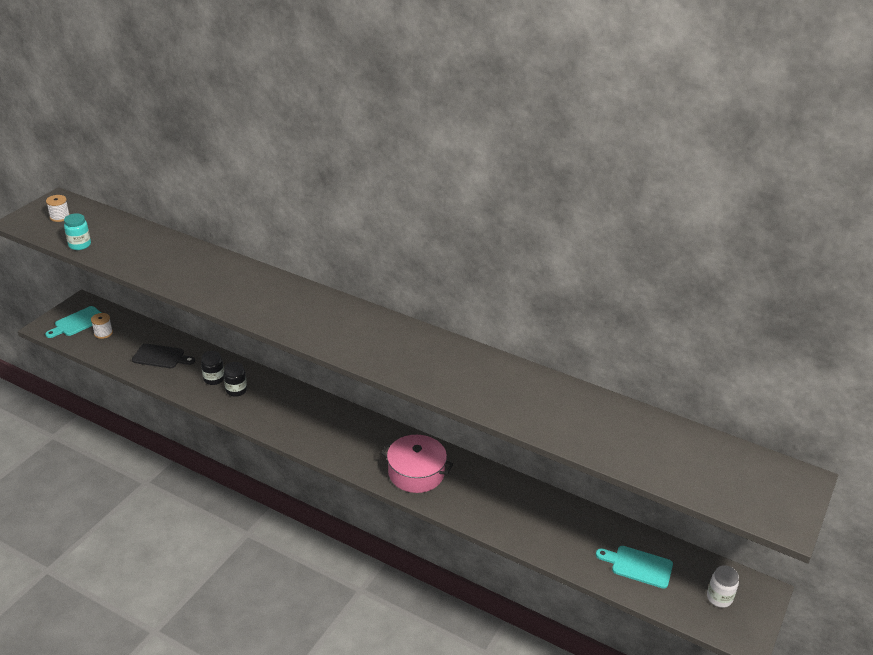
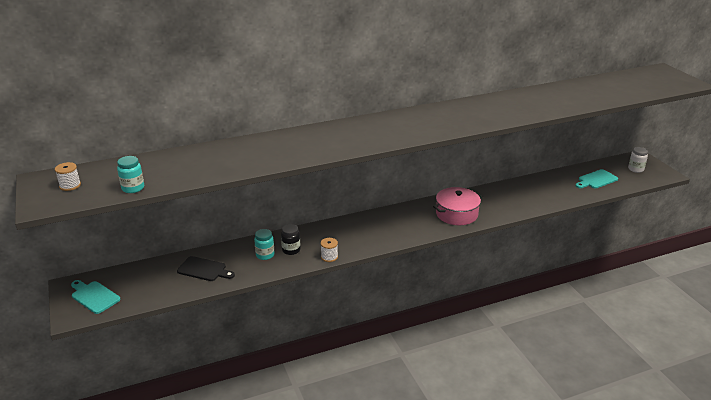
camera: 50 degrees left, 5 degrees down
turquoise cutting board [45,306,101,338] -> turquoise cutting board turned 135 degrees clockwise [71,280,121,314]
white spool [91,313,113,339] -> white spool moved to [320,238,338,262]
black cutting board [132,344,195,368] -> black cutting board turned 60 degrees clockwise [177,256,235,281]
black jar [201,351,224,385] -> turquoise jar [254,229,274,260]

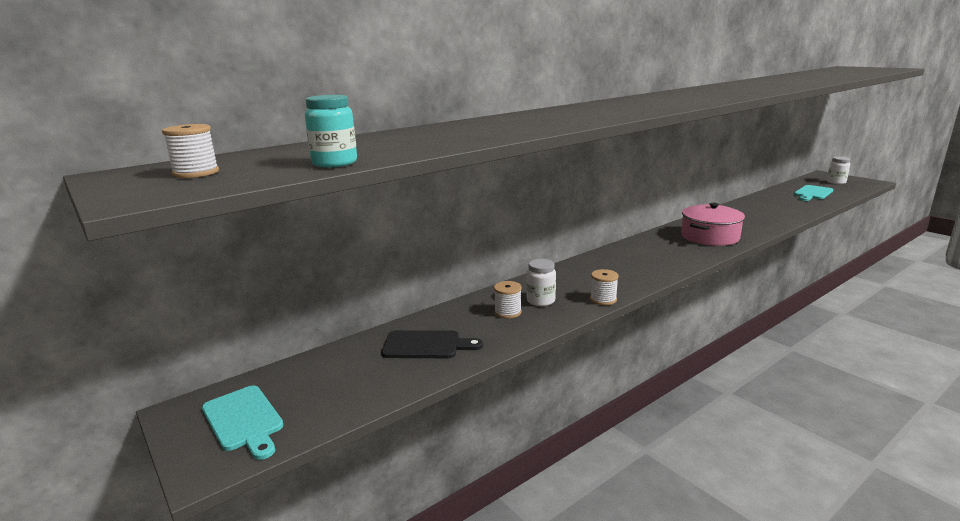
camera: 15 degrees left, 10 degrees down
turquoise cutting board [71,280,121,314] -> turquoise cutting board turned 150 degrees counterclockwise [202,385,283,460]
turquoise jar [254,229,274,260] -> white spool [494,281,522,319]
black jar [281,224,300,255] -> white jar [526,259,556,306]

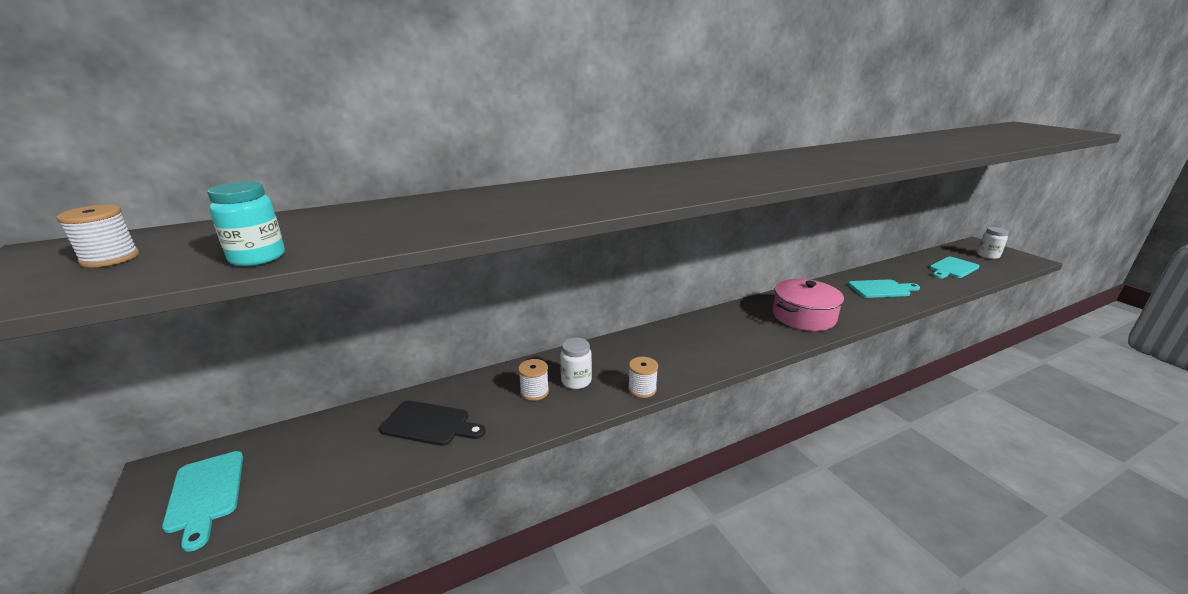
camera: 10 degrees right, 5 degrees up
none -> turquoise cutting board [848,279,920,298]

